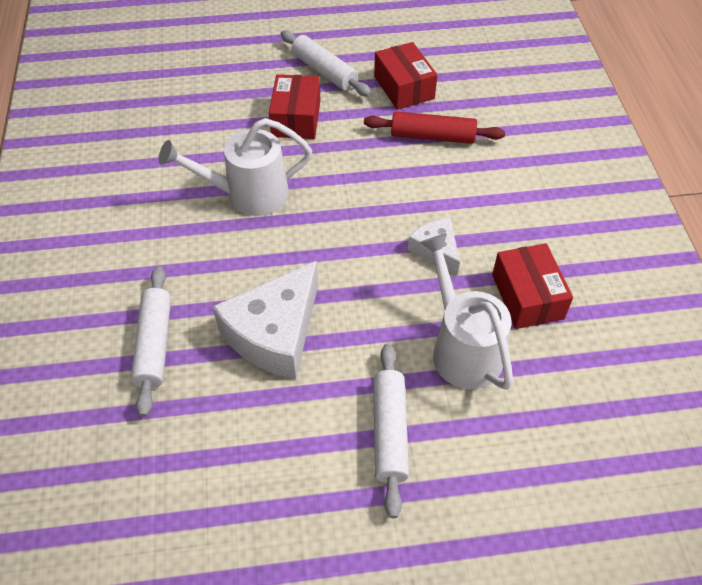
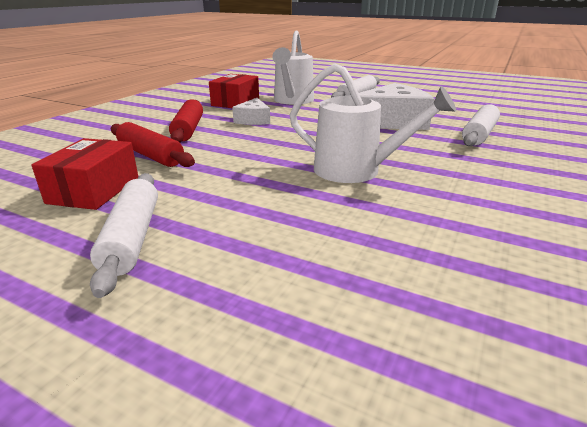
camera: 145 degrees left, 25 degrees down
red box [269,74,321,139] -> none
none -> red rolling pin [169,99,203,143]

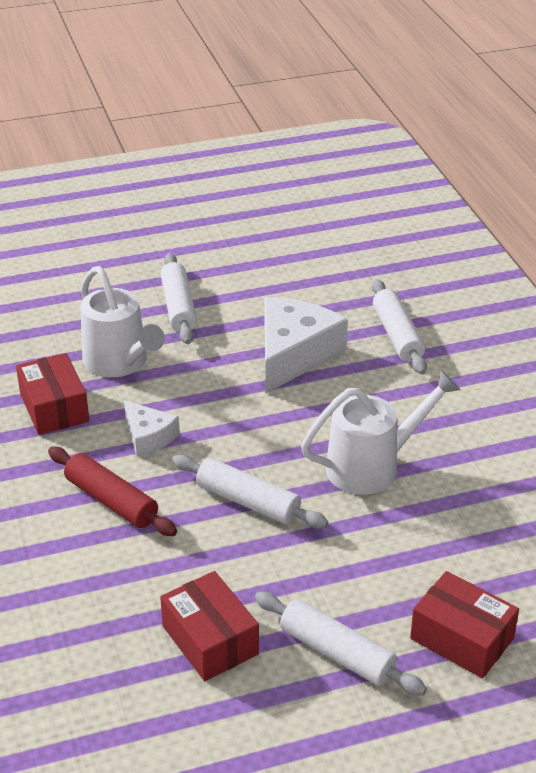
camera: 45 degrees left, 10 degrees up
red rolling pin [111,122,195,167] -> none
none -> white rolling pin [172,455,328,529]
none -> red box [410,571,519,678]

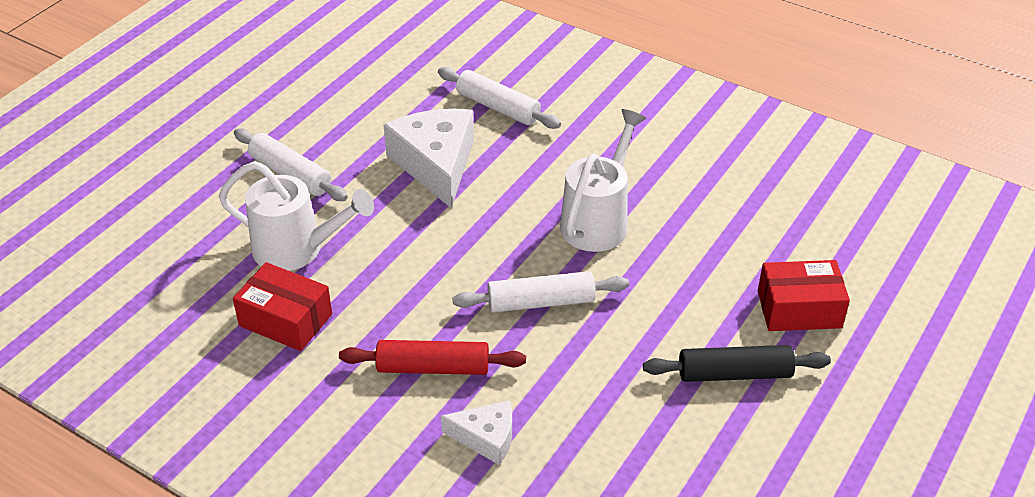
camera: 40 degrees left, 5 degrees up
white cheese [124,400,180,457] -> white cheese moved to [441,400,512,465]
red box [160,571,259,681] -> none
white rolling pin [255,592,427,696] -> black rolling pin [643,345,831,382]

